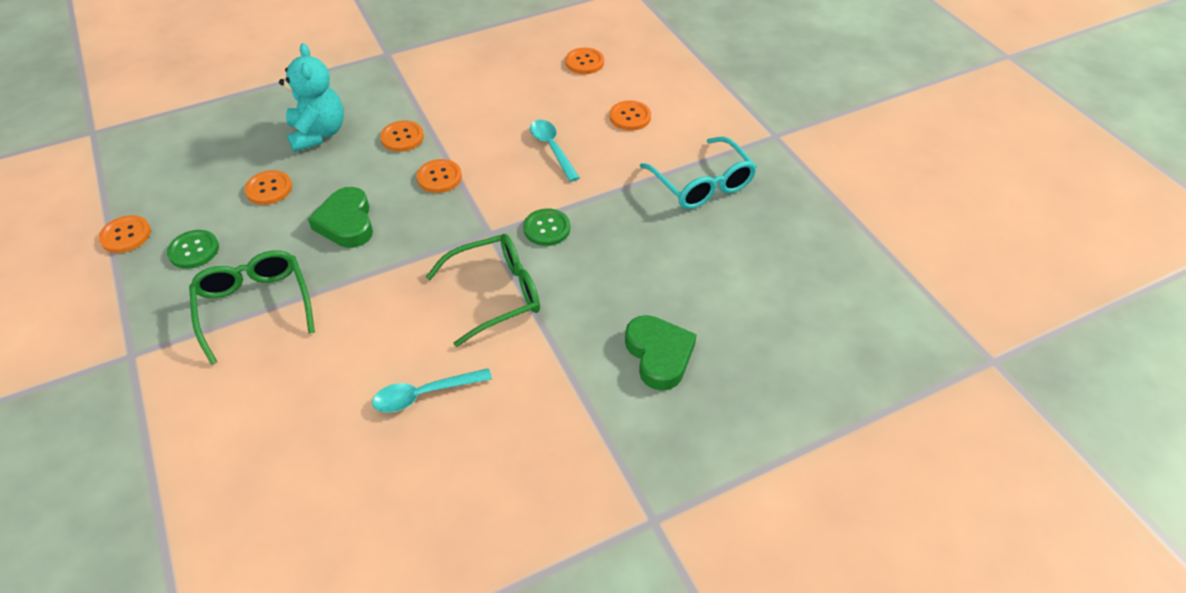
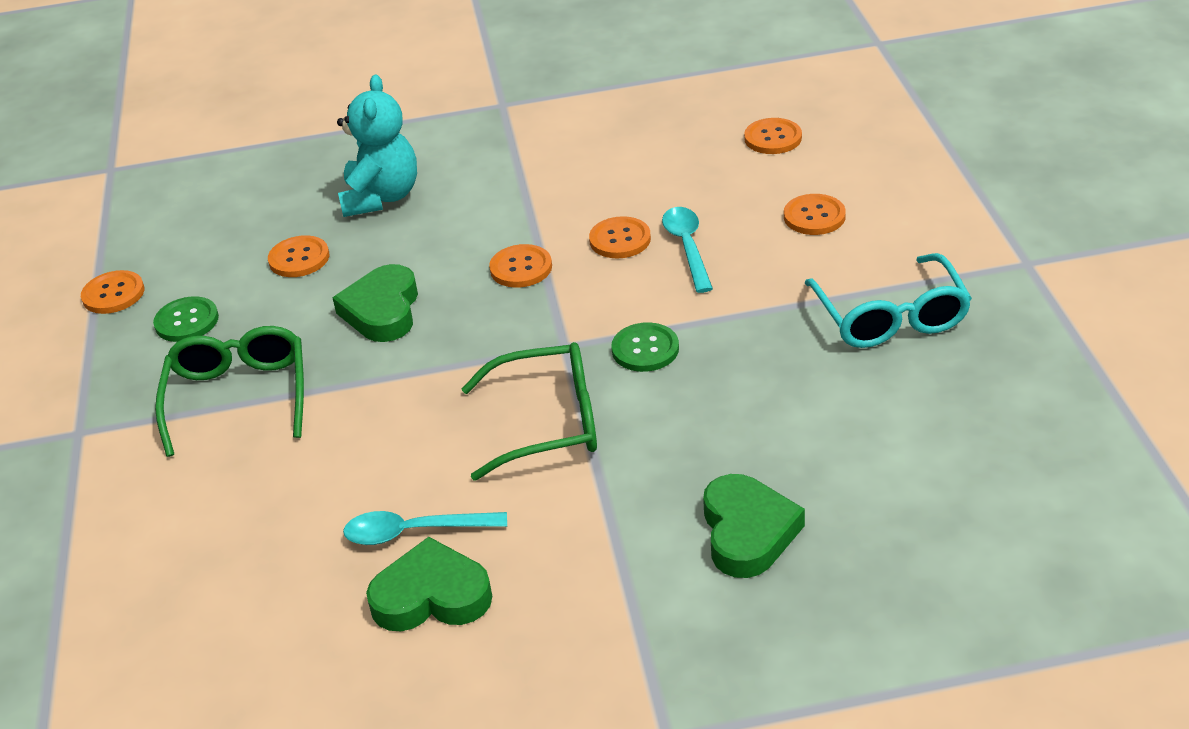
camera: 20 degrees right, 10 degrees down
orange button [380,120,424,152] -> orange button moved to [589,216,651,258]
none -> green heart [366,537,492,631]

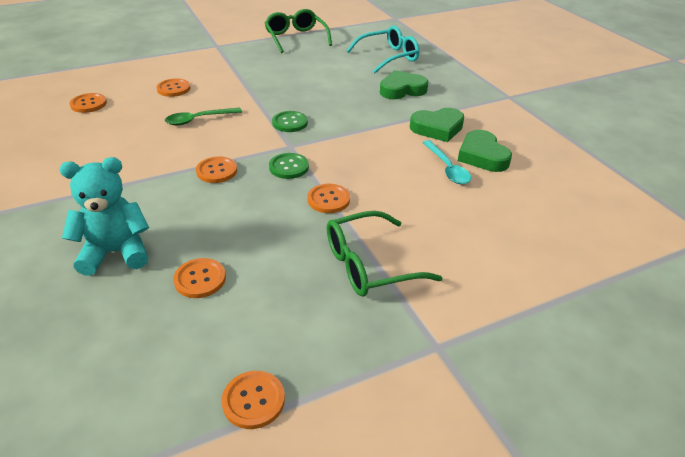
camera: 110 degrees left, 0 degrees up
green button [153,296,219,342] -> green button moved to [269,153,309,179]
green heart [333,264,418,342] -> green heart moved to [410,108,464,142]
green glasses [461,342,597,481] -> green glasses moved to [264,9,332,53]
orange button [589,216,651,258] -> orange button moved to [308,184,350,213]
turquoise spoon [662,207,713,293] -> green spoon [165,108,242,126]
turquoise glasses [805,253,972,348] -> turquoise glasses moved to [347,26,419,74]

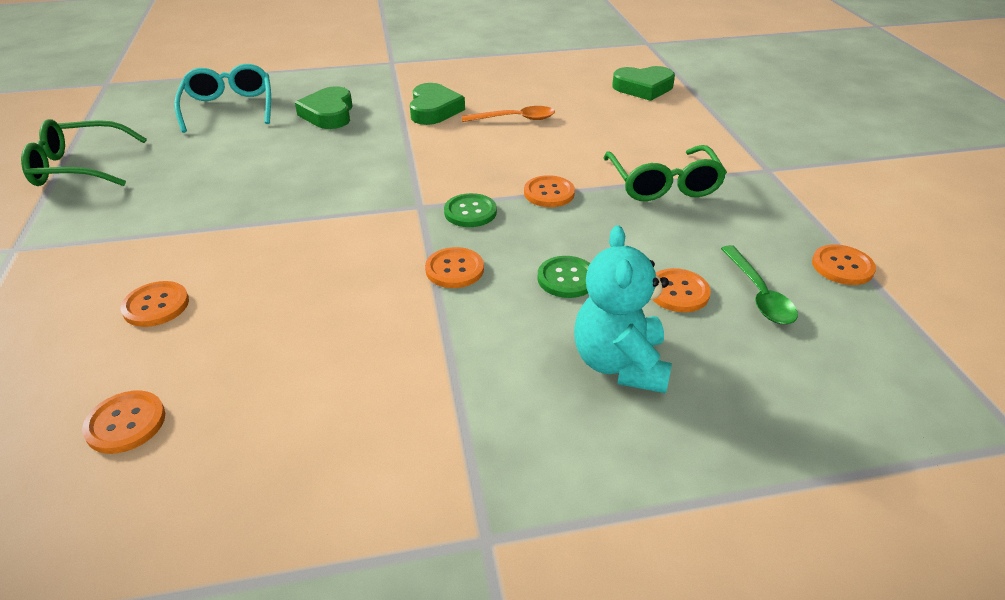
camera: 75 degrees left, 0 degrees up
green spoon [165,108,242,126] -> green spoon moved to [721,245,798,324]
green button [272,111,308,132] -> green button moved to [537,256,590,298]
turquoise spoon [422,140,471,184] -> orange spoon [462,106,555,122]
green heart [458,130,512,172] -> green heart moved to [612,66,675,101]

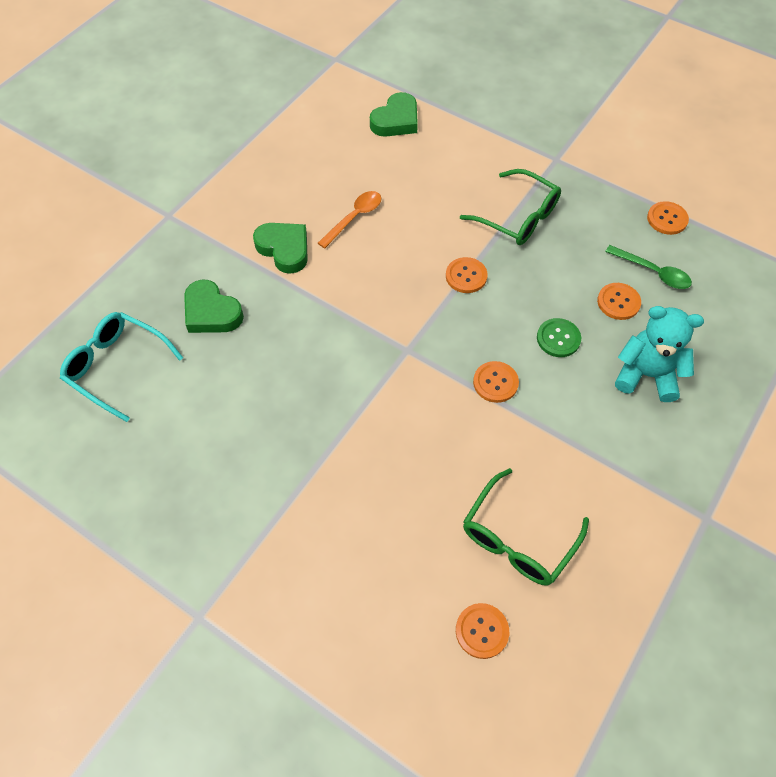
camera: 45 degrees left, 20 degrees up
green glasses [21,119,147,186] -> green glasses moved to [463,468,589,586]
orange button [120,281,189,327] -> none
green button [444,193,497,227] -> none
turquoise teddy bear [574,225,672,393] -> turquoise teddy bear turned 150 degrees clockwise [615,306,704,402]

